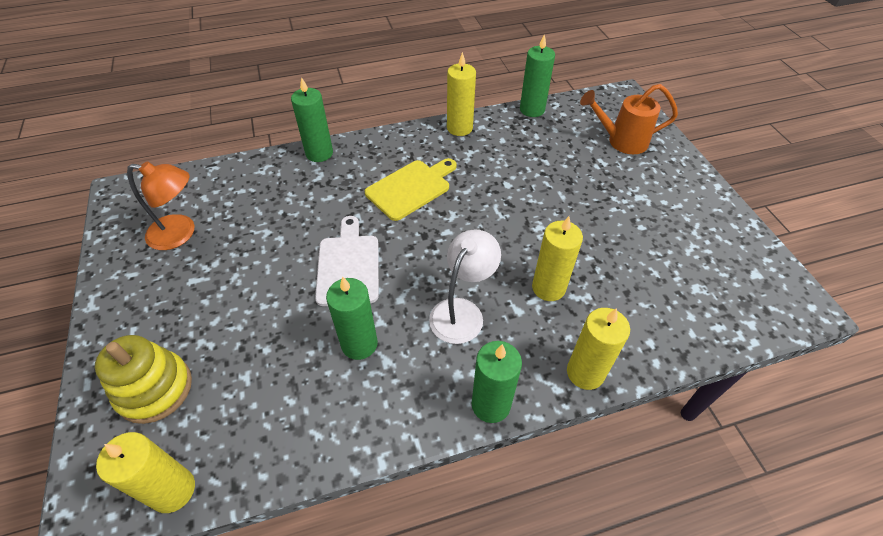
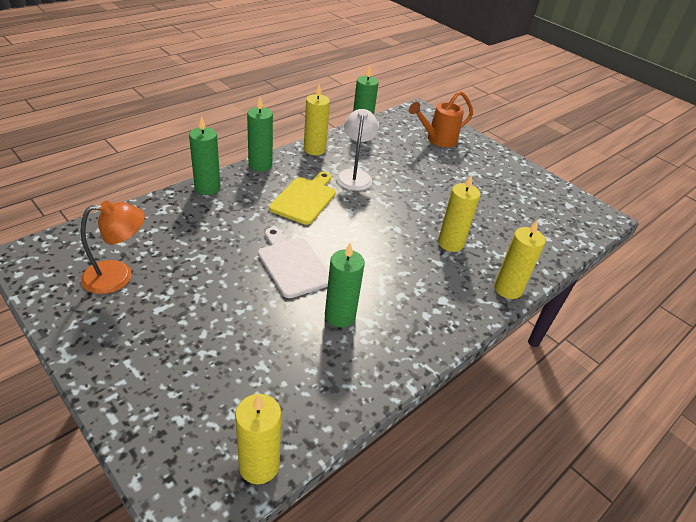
camera: 30 degrees left, 10 degrees down
yellow stacking toy [95,335,192,424] -> none
white lamp [429,229,501,344] -> white lamp moved to [336,109,379,191]
green candle [471,341,522,423] -> green candle moved to [247,97,273,171]

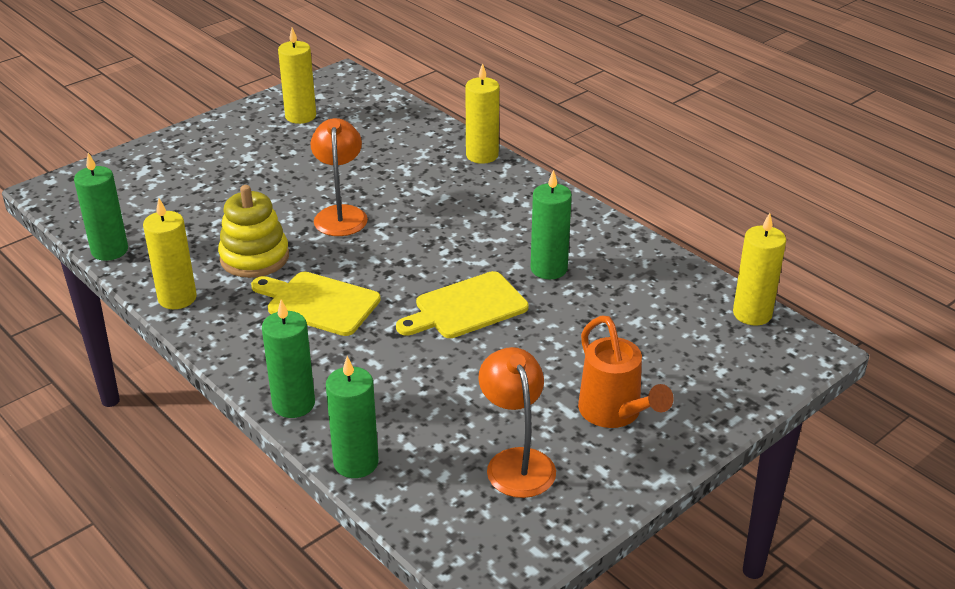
camera: 85 degrees left, 5 degrees down
green candle [247,97,273,171] -> green candle moved to [326,356,378,478]
white cutting board [258,227,329,298] -> yellow cutting board [396,271,529,338]
white lamp [336,109,379,191] -> yellow stacking toy [218,185,289,278]
orange watering can [409,91,473,147] -> orange watering can moved to [578,316,674,428]
yellow candle [438,174,480,252] -> yellow candle moved to [278,27,316,124]
none -> orange lamp [310,118,368,236]

